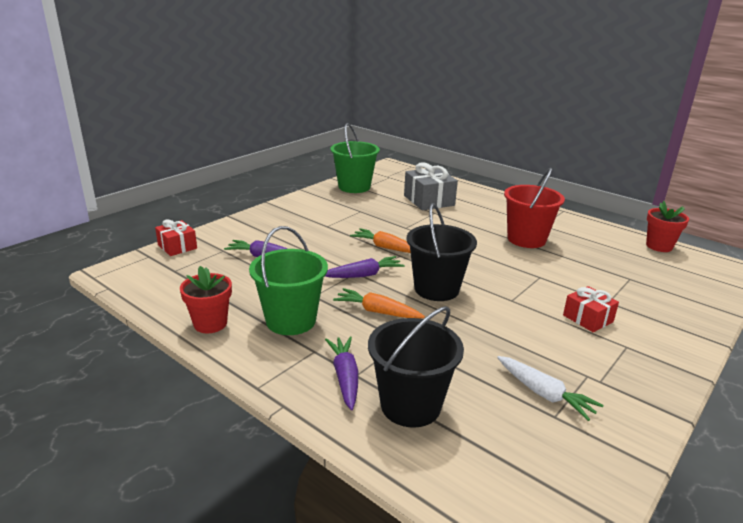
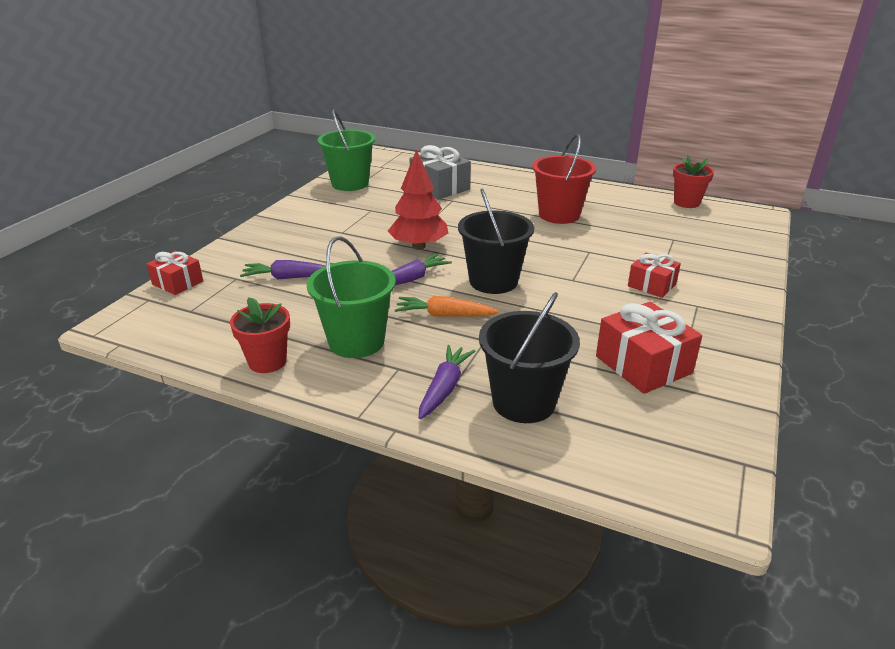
camera: 15 degrees left, 5 degrees up
purple carrot [325,336,358,410] -> purple carrot turned 45 degrees clockwise [419,345,475,419]
orange carrot [350,228,411,253] -> red tree [388,149,448,249]
white carrot [497,356,604,421] -> red gift [596,302,702,394]

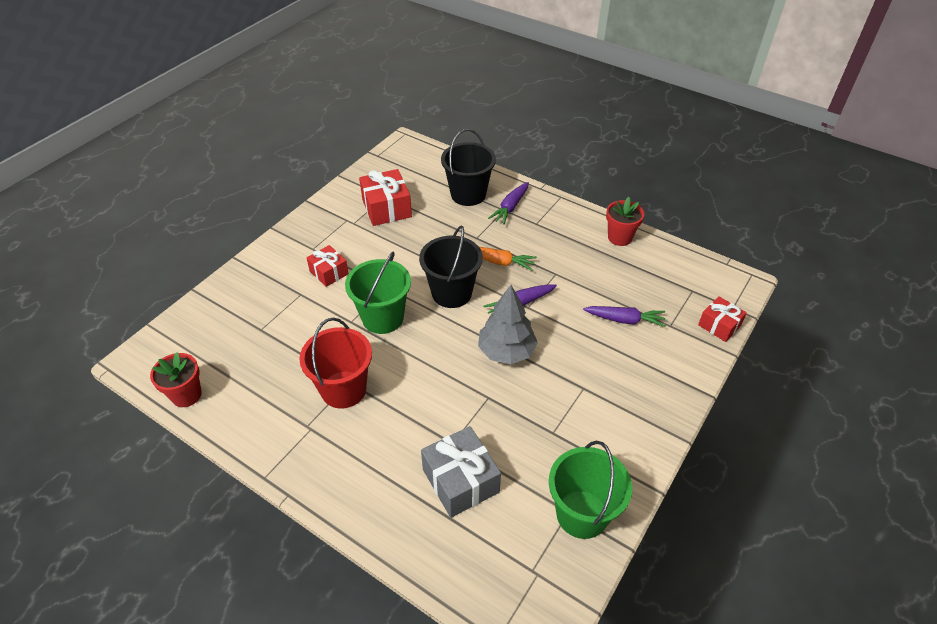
camera: 170 degrees left, 15 degrees up
green bucket [307,236,396,358] -> green bucket moved to [345,252,411,334]
red tree [388,149,448,249] -> grey tree [478,285,538,364]

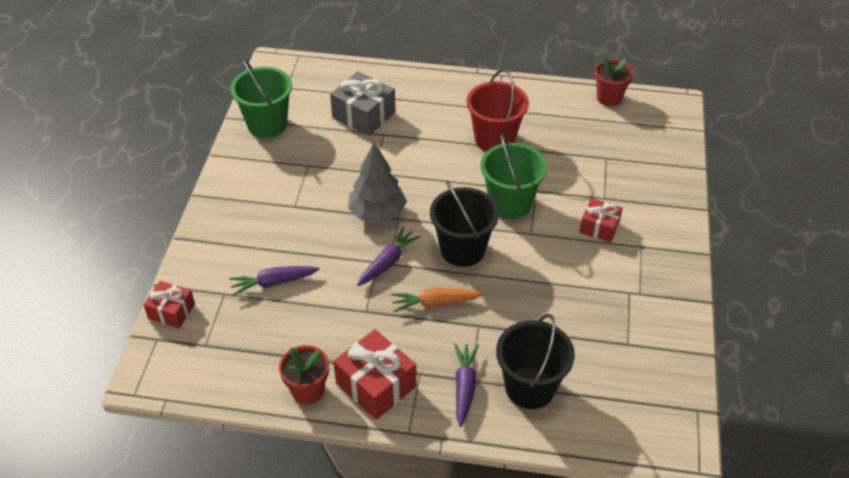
camera: 155 degrees right, 0 degrees up
red gift [359,169,412,226] -> red gift moved to [333,329,417,420]

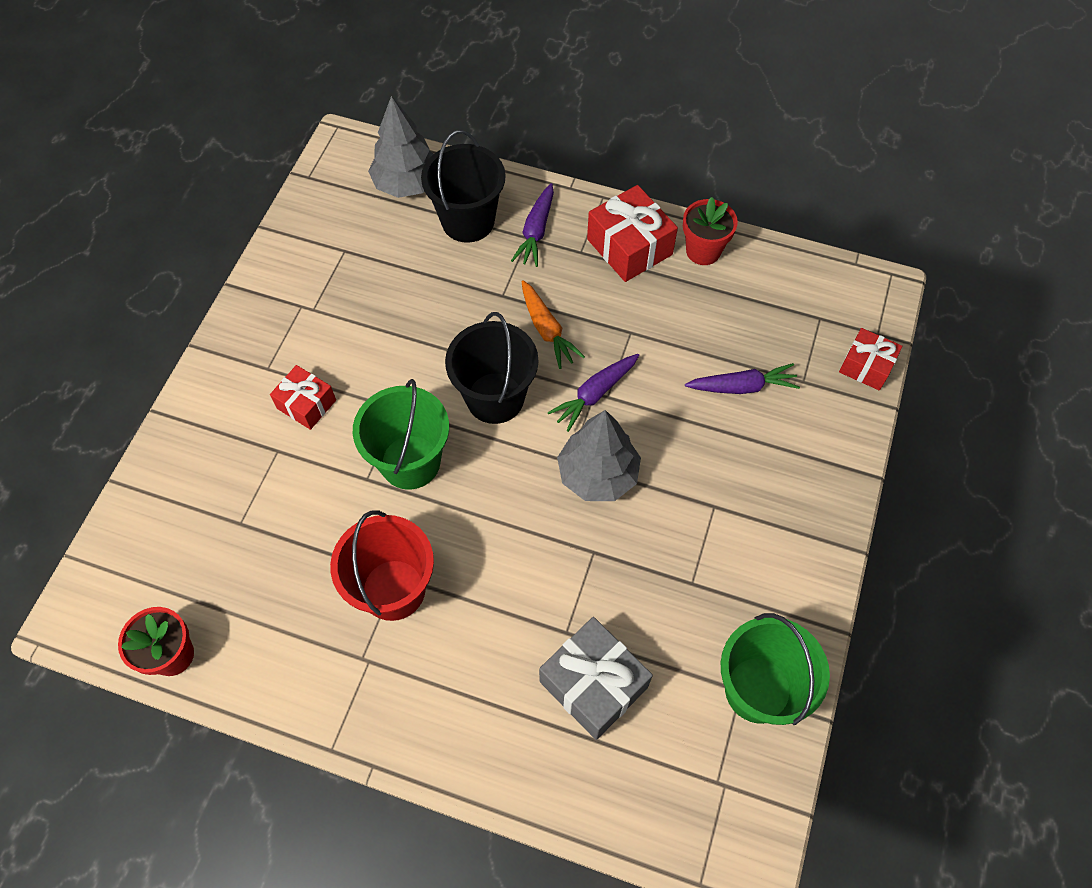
camera: 170 degrees left, 15 degrees up
orange carrot [391,288,483,312] -> orange carrot turned 60 degrees clockwise [522,280,585,369]
none -> grey tree [368,96,433,198]

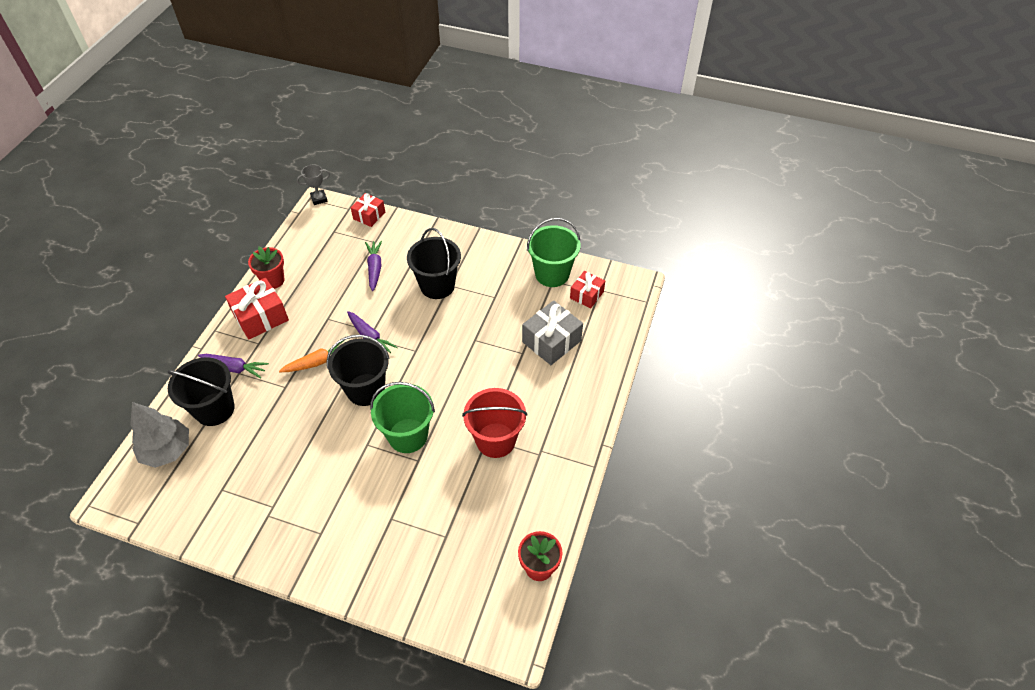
camera: 90 degrees left, 10 degrees down
red gift [270,365,336,430] -> red gift moved to [570,271,605,309]
grey tree [557,410,641,501] -> none
none -> grey trophy [297,164,330,205]
none -> black bucket [407,228,461,299]

